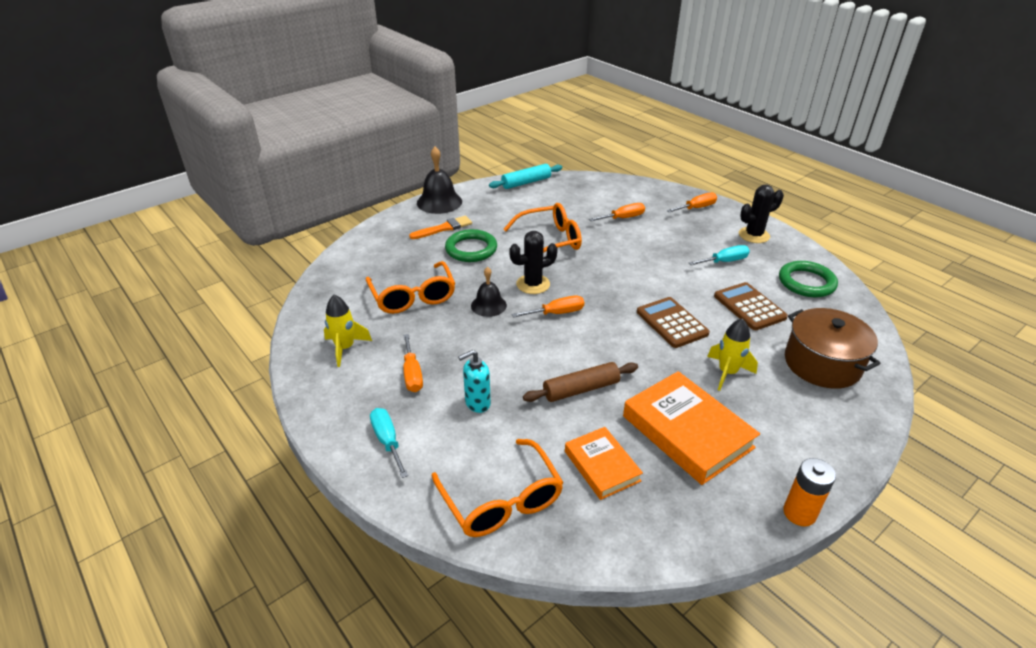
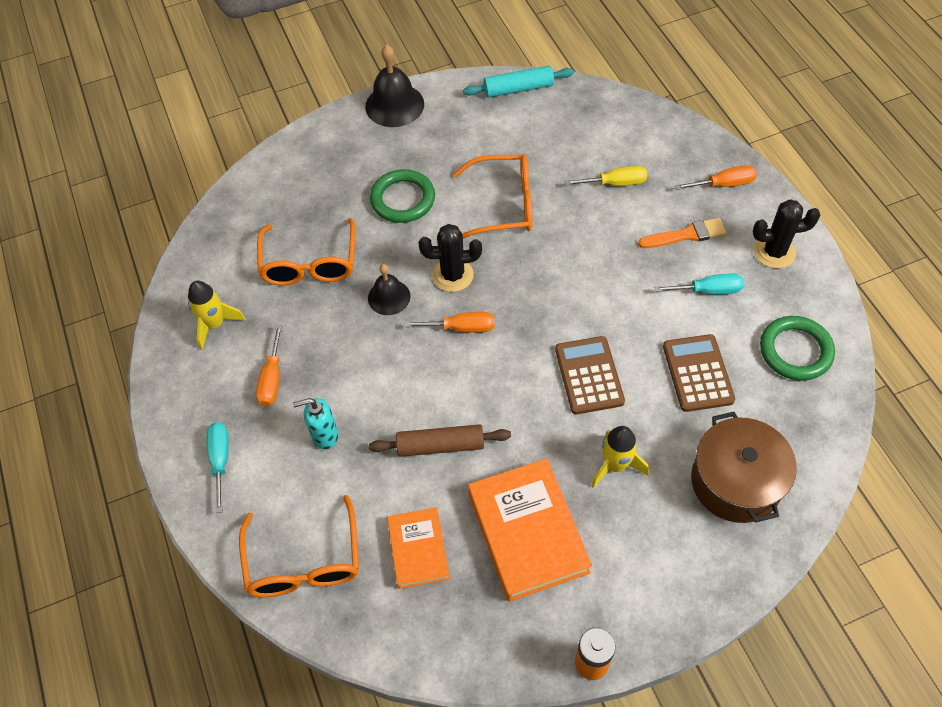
camera: 20 degrees right, 20 degrees up
orange brush [409,216,472,239] -> orange brush moved to [638,218,727,248]
orange screwdriver [589,203,645,221] -> yellow screwdriver [565,166,647,186]

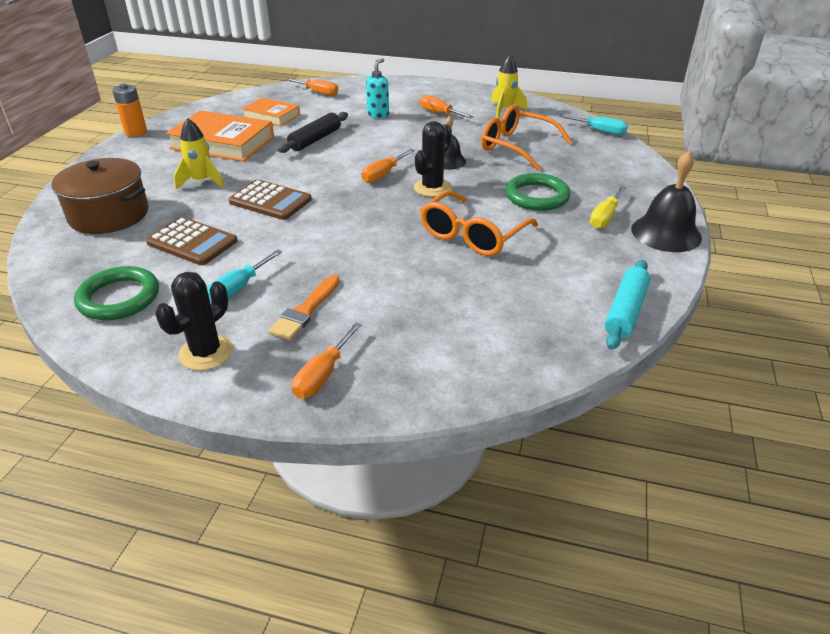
camera: 125 degrees right, 20 degrees down
turquoise screwdriver [207,422,229,513] -> turquoise screwdriver moved to [559,115,628,135]
orange glasses [239,495,359,597] -> orange screwdriver [286,78,338,96]
brown rolling pin [369,424,511,457] -> black rolling pin [278,112,348,153]
yellow screwdriver [565,166,647,186] -> yellow screwdriver moved to [590,186,626,229]

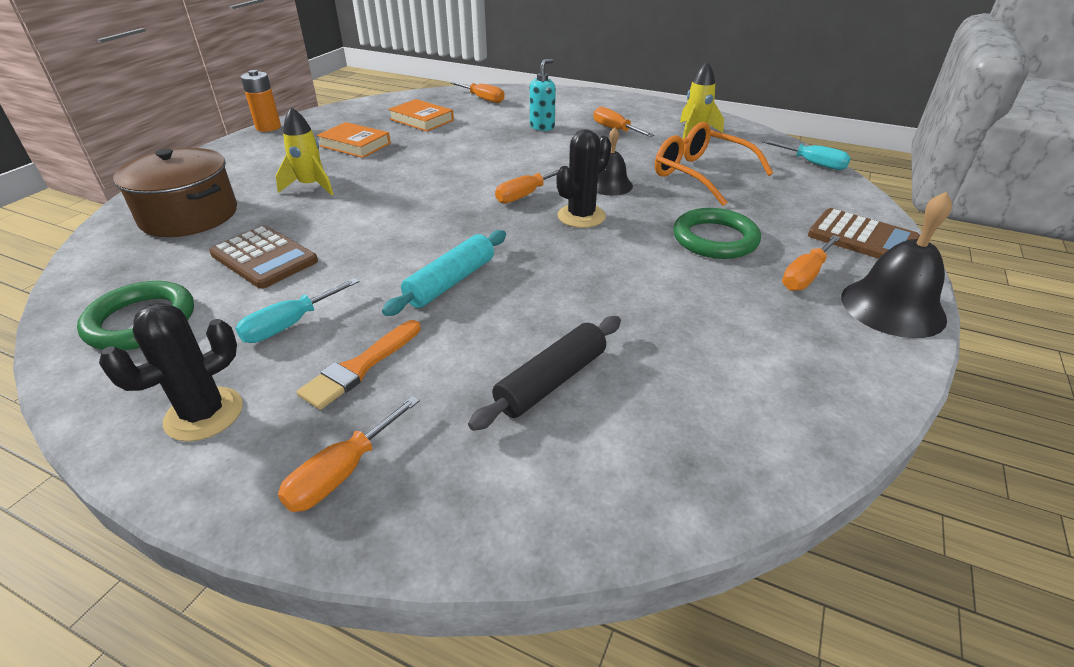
camera: 10 degrees right, 0 degrees up
orange book [166,110,274,162] -> orange book [317,122,391,158], size x0.59
brown calculator [229,179,312,220] -> brown calculator moved to [808,208,920,259]
black rolling pin [278,112,348,153] -> black rolling pin moved to [468,316,621,431]
orange glasses [420,191,538,256] -> none
yellow screwdriver [590,186,626,229] -> orange screwdriver [782,235,841,291]
turquoise rolling pin [605,260,650,350] -> turquoise rolling pin moved to [382,230,506,316]

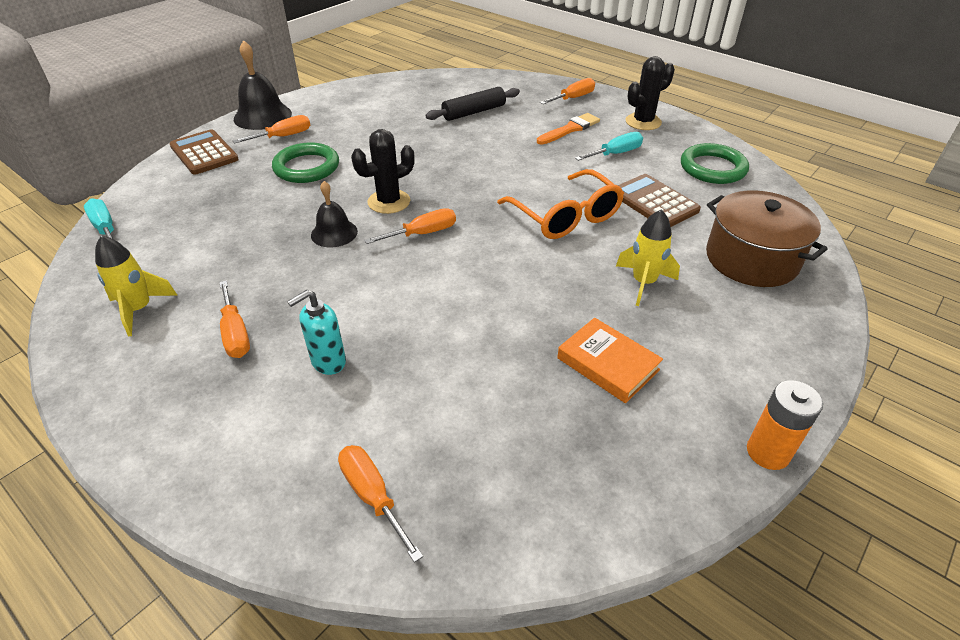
camera: 165 degrees left, 5 degrees up
turquoise rolling pin [382,230,506,316] -> none
orange book [388,99,454,132] -> none
orange glasses [655,122,773,206] -> orange glasses moved to [497,169,624,239]

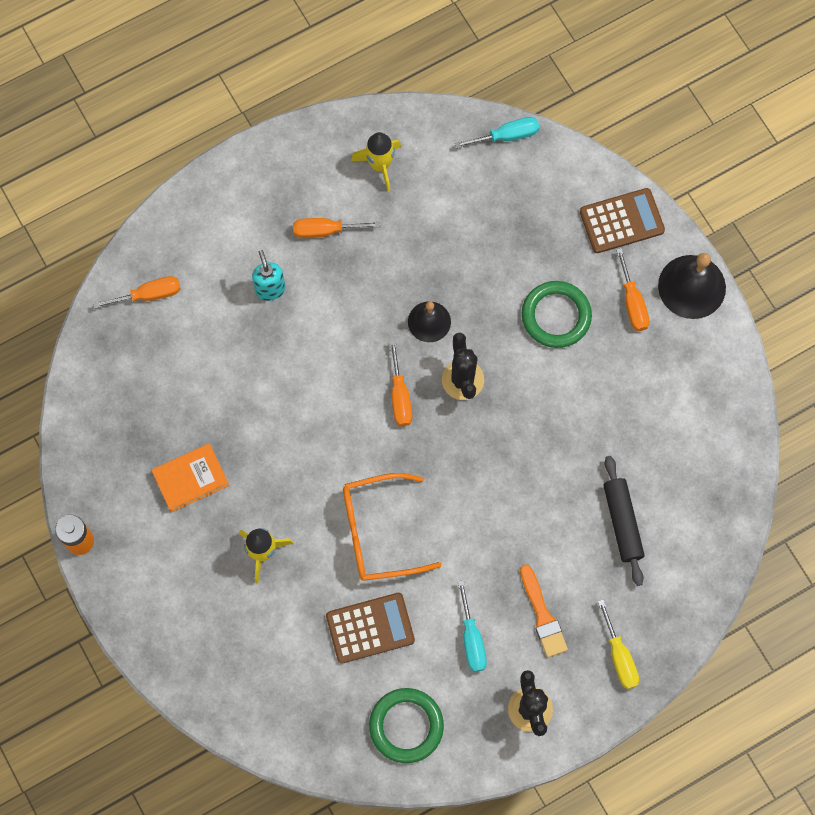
camera: 110 degrees right, 30 degrees up
orange screwdriver [540,78,595,104] -> yellow screwdriver [598,599,639,689]
brown pot [706,190,828,287] -> none

